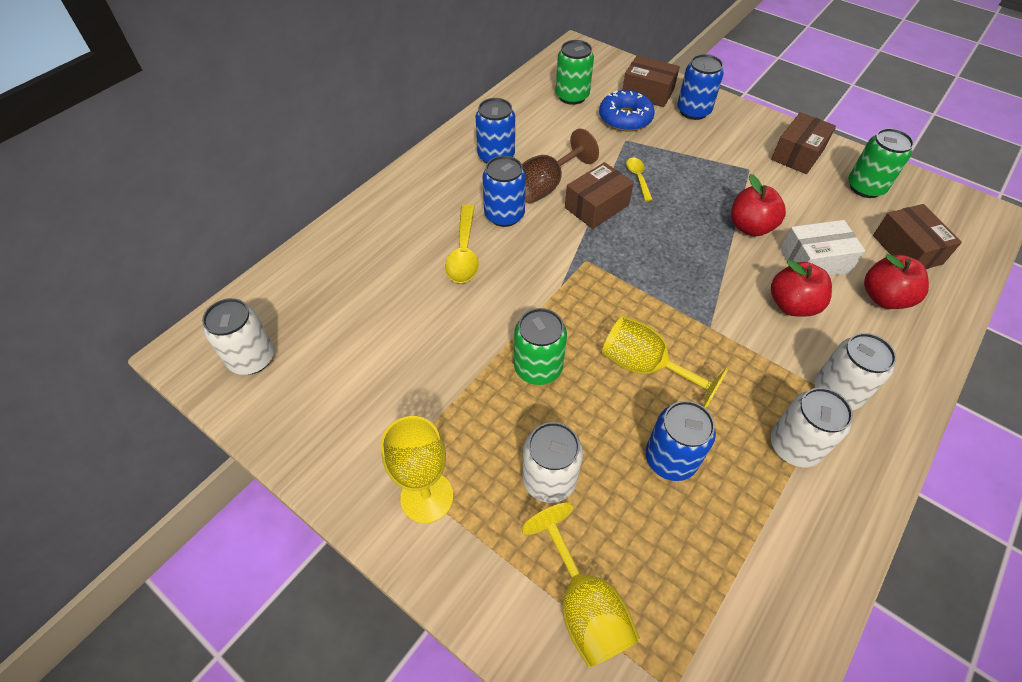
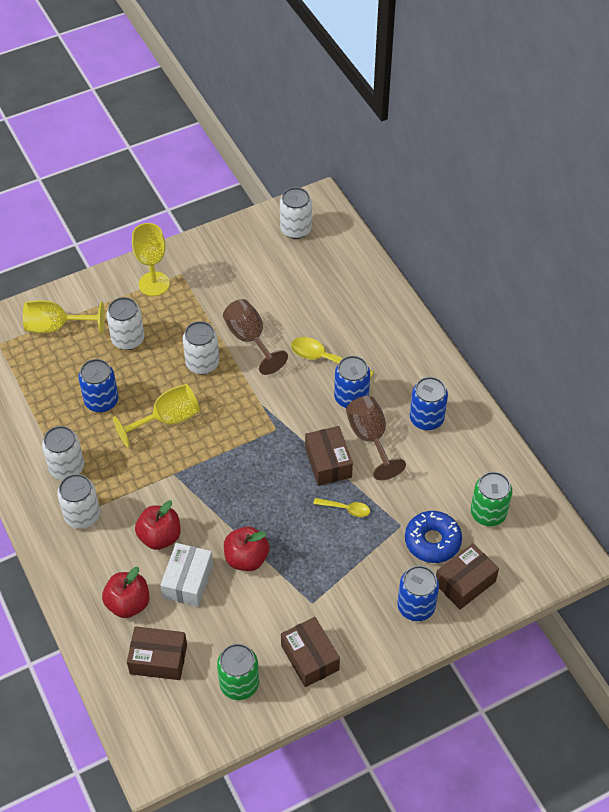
camera: 115 degrees right, 0 degrees up
green can [514,308,567,385] -> white can [183,321,219,374]
none -> brown goblet [223,299,288,375]

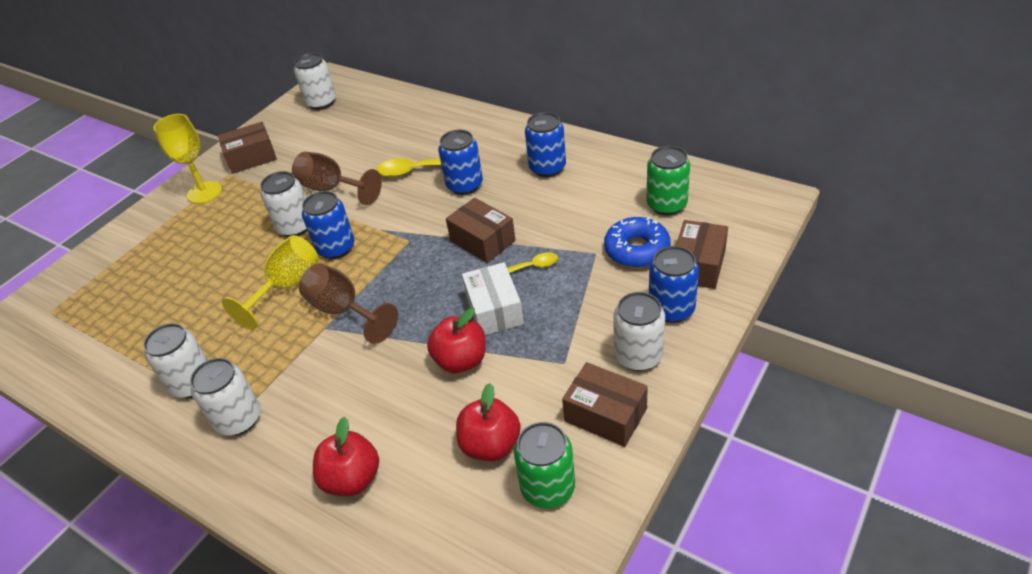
camera: 25 degrees left, 10 degrees down
yellow goblet [23,300,105,334] -> none
blue can [79,359,118,412] -> blue can moved to [302,191,354,259]
white can [106,297,145,350] -> white can moved to [613,292,665,371]
brown box [127,626,187,680] -> brown box moved to [218,122,277,174]
red apple [135,500,181,550] -> red apple moved to [456,383,521,461]
white box [160,543,213,607] -> white box moved to [462,262,524,335]
brown goblet [346,396,406,480] -> brown goblet moved to [299,264,398,344]

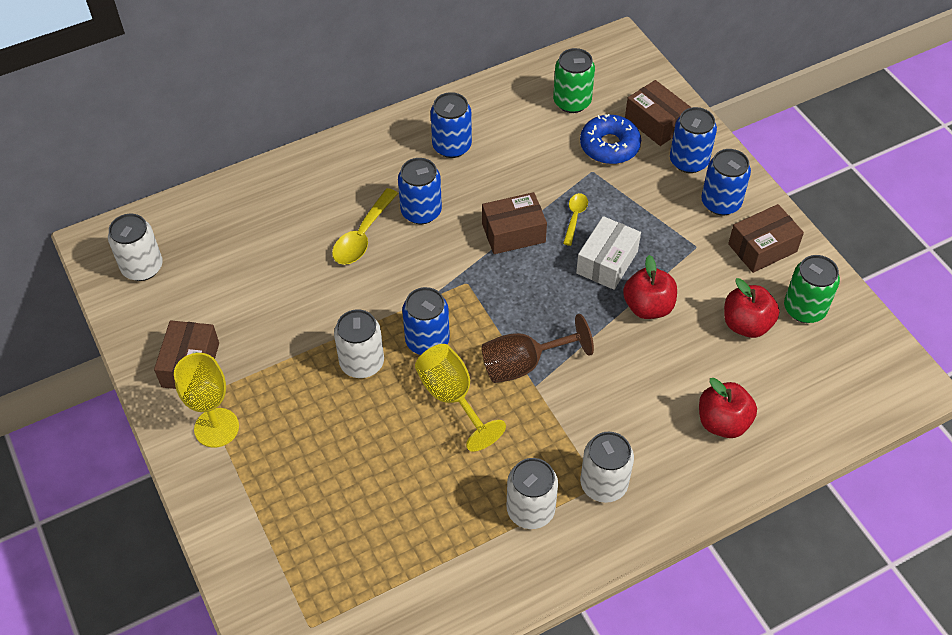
camera: 65 degrees left, 10 degrees up
brown goblet [292,152,382,205] -> none
white box [462,262,524,335] -> white box turned 75 degrees counterclockwise [576,216,641,290]
white can [613,292,665,371] -> blue can [701,149,751,215]

